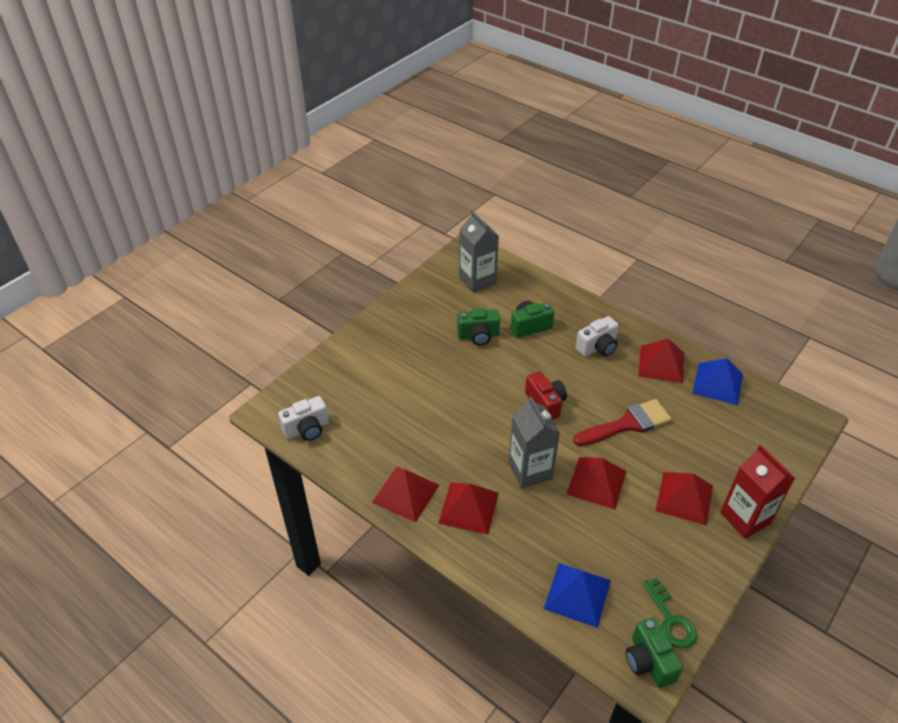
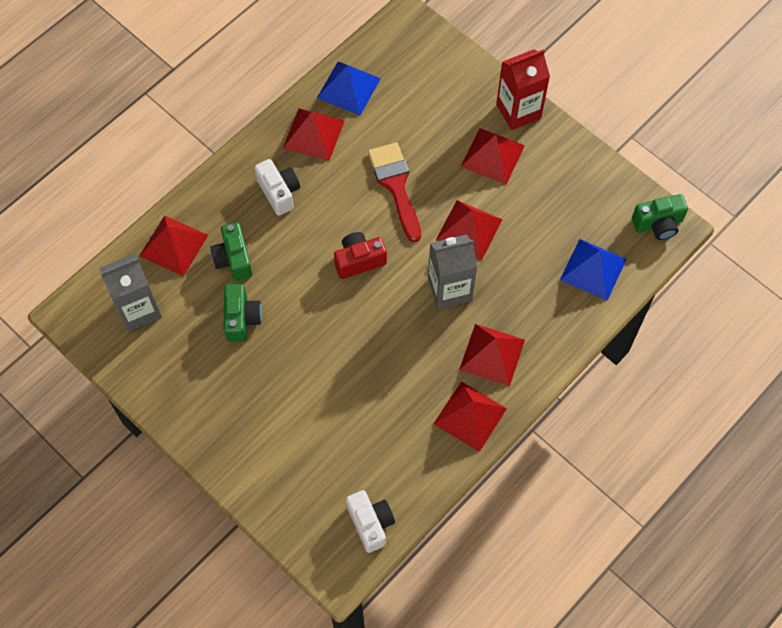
camera: 85 degrees left, 20 degrees up
green key [643,578,697,649] -> none
none -> red pyramid [140,215,208,276]

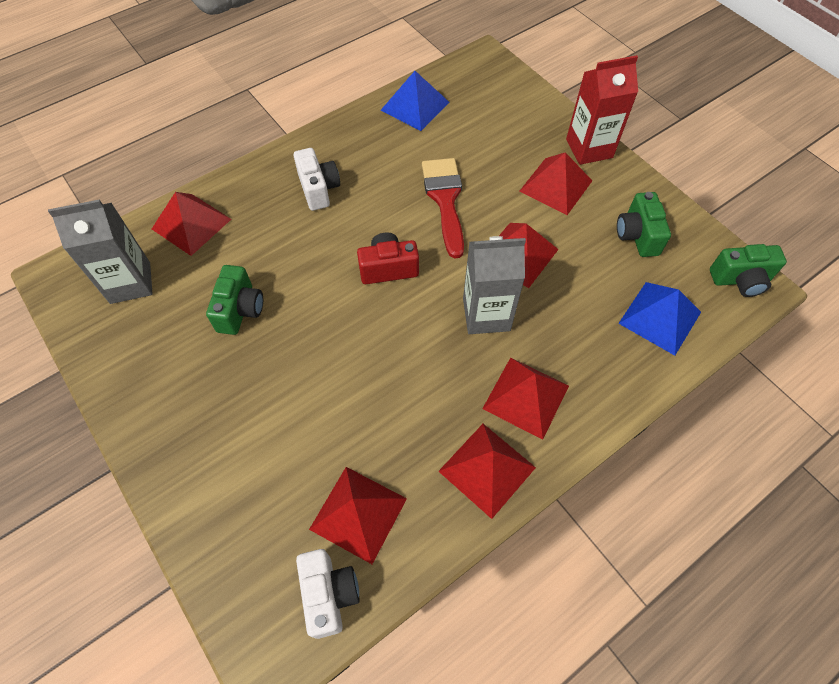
camera: 10 degrees right, 5 degrees down
green camera [210,222,253,281] -> green camera moved to [617,192,671,257]
red pyramid [283,108,345,161] -> red pyramid moved to [309,467,407,564]

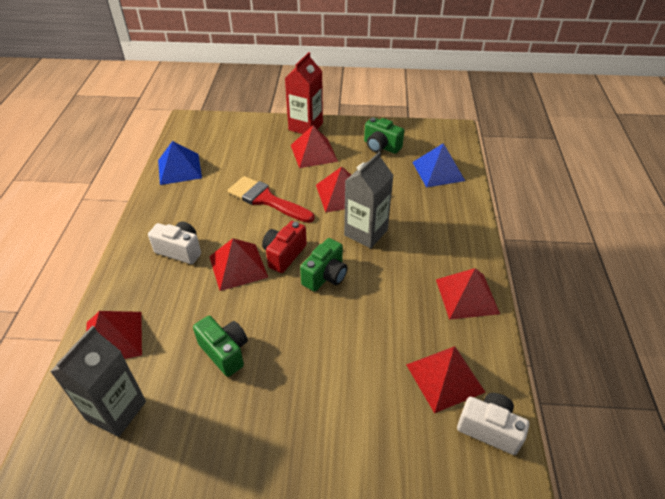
camera: 50 degrees left, 15 degrees down
red pyramid [482,357,569,440] -> red pyramid moved to [209,238,268,291]
green camera [710,244,787,297] -> green camera moved to [300,238,348,292]

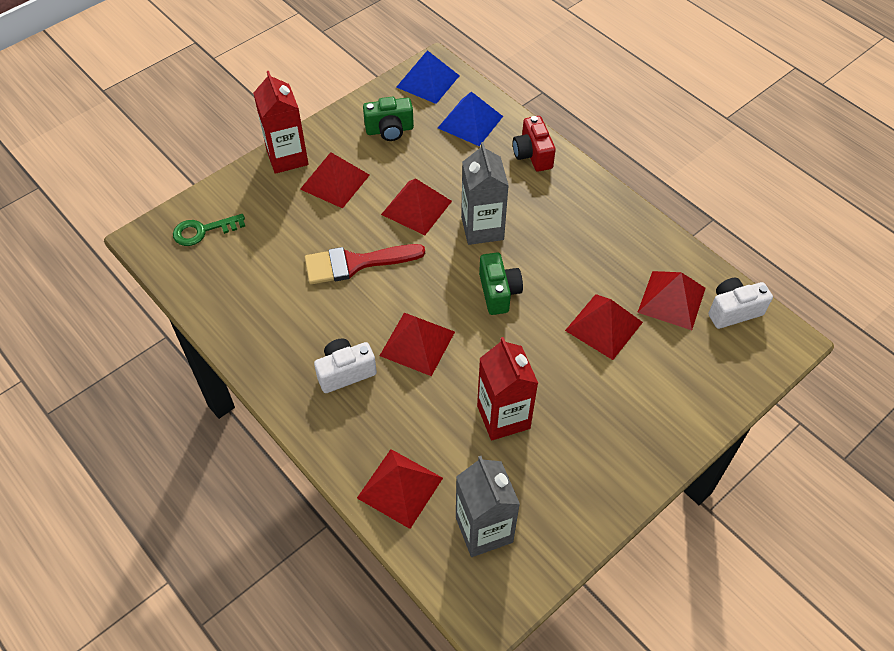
camera: 45 degrees left, 10 degrees up
blue pyramid [158,141,202,185] -> blue pyramid moved to [396,50,460,104]
green camera [193,316,248,377] -> red carton [477,337,538,440]
red camera [262,221,307,273] -> red camera moved to [513,116,556,172]
red pyramid [436,268,500,320] -> red pyramid moved to [565,294,643,360]
none -> green key [173,214,245,246]

